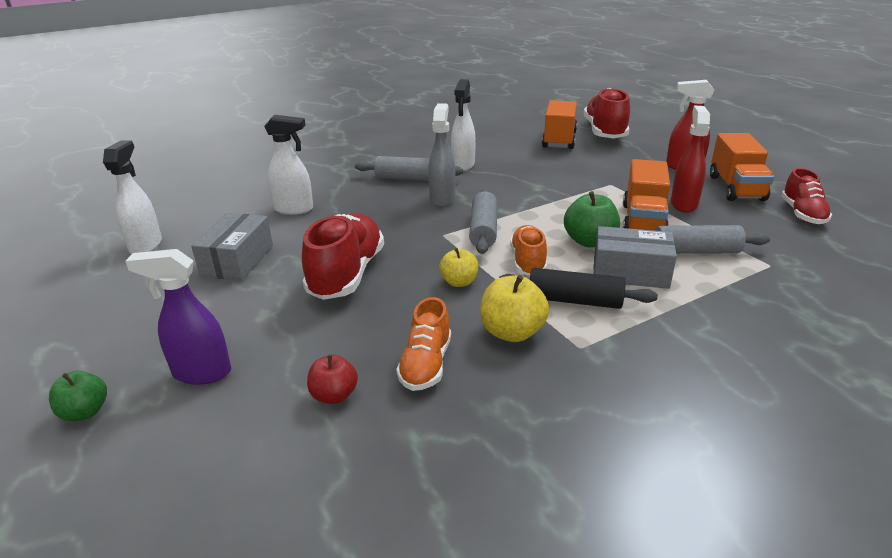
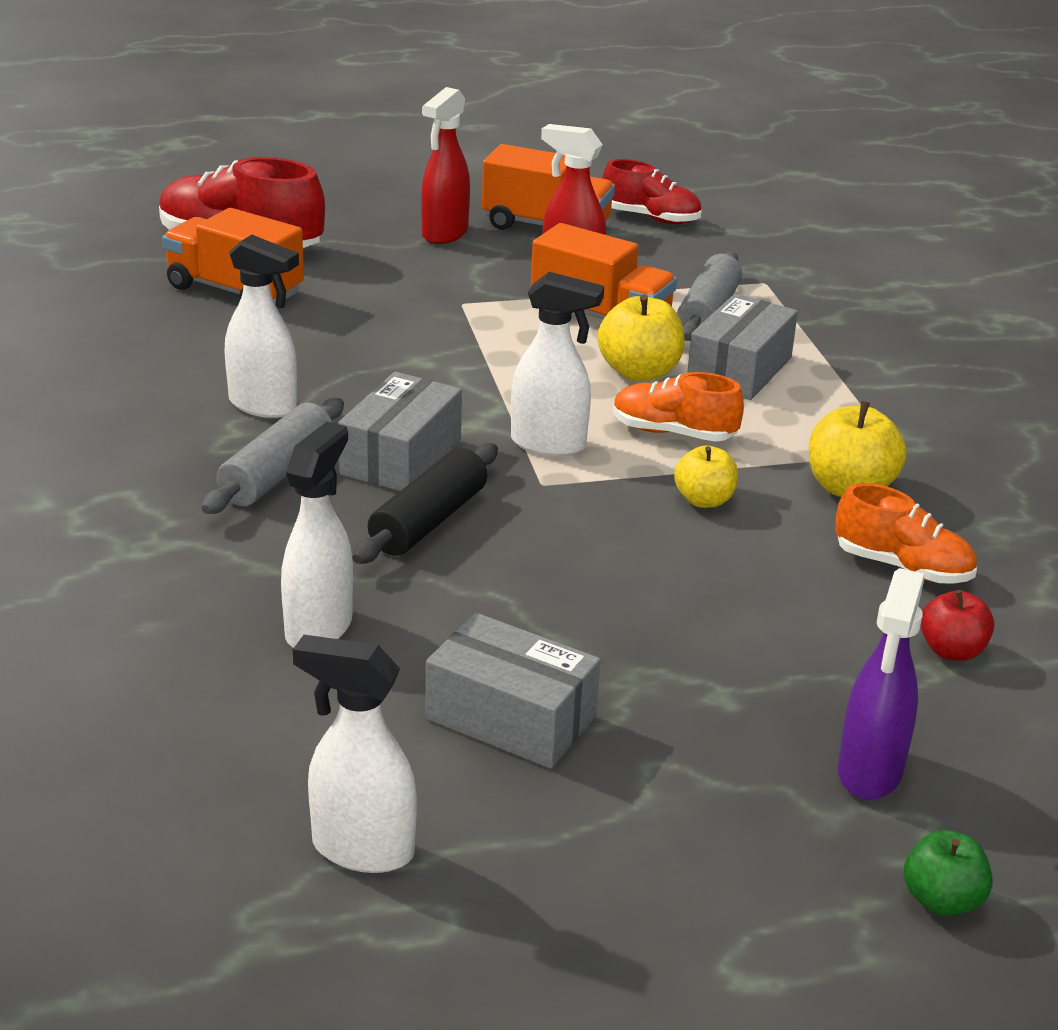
camera: 75 degrees left, 0 degrees up
red shoe [302,213,384,300] -> none
grey spray bottle [428,103,456,207] -> grey box [338,372,462,491]
grey rolling pin [469,189,497,254] -> white spray bottle [511,272,604,457]
black rolling pin [499,268,658,309] -> black rolling pin moved to [353,443,498,564]
green apple [564,191,620,247] -> yellow apple [597,294,685,381]

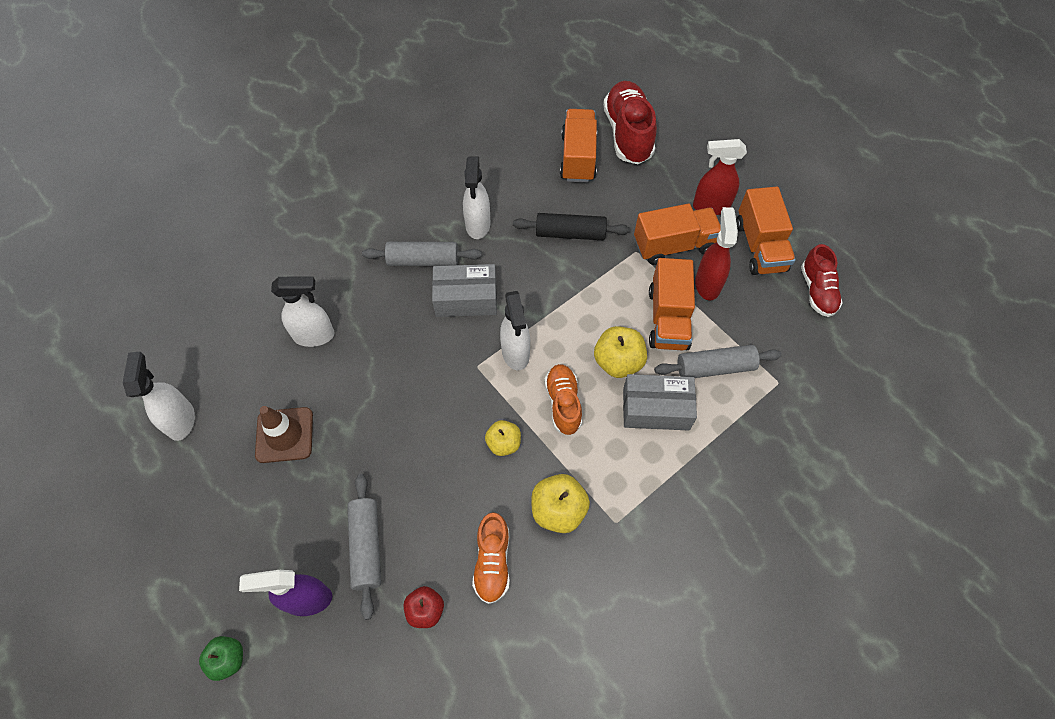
camera: 65 degrees right, 30 degrees up
black rolling pin [353,443,498,564] -> black rolling pin moved to [513,213,630,240]
grey box [425,612,600,768] -> brown traffic cone [255,406,313,463]
none -> grey rolling pin [347,474,381,620]
none -> orange truck [634,204,721,265]

